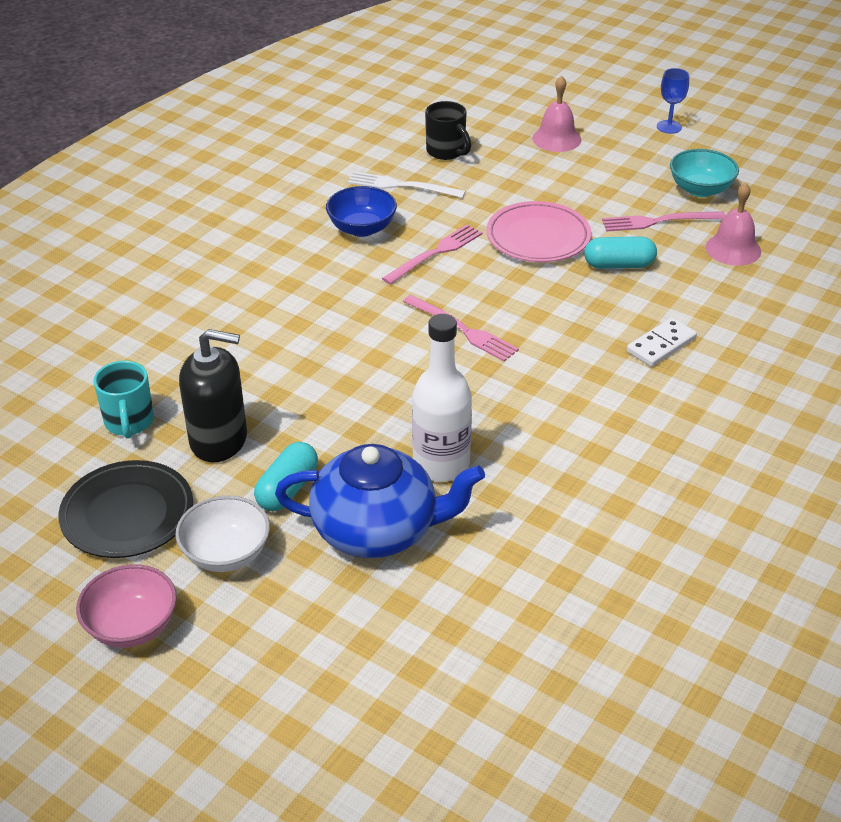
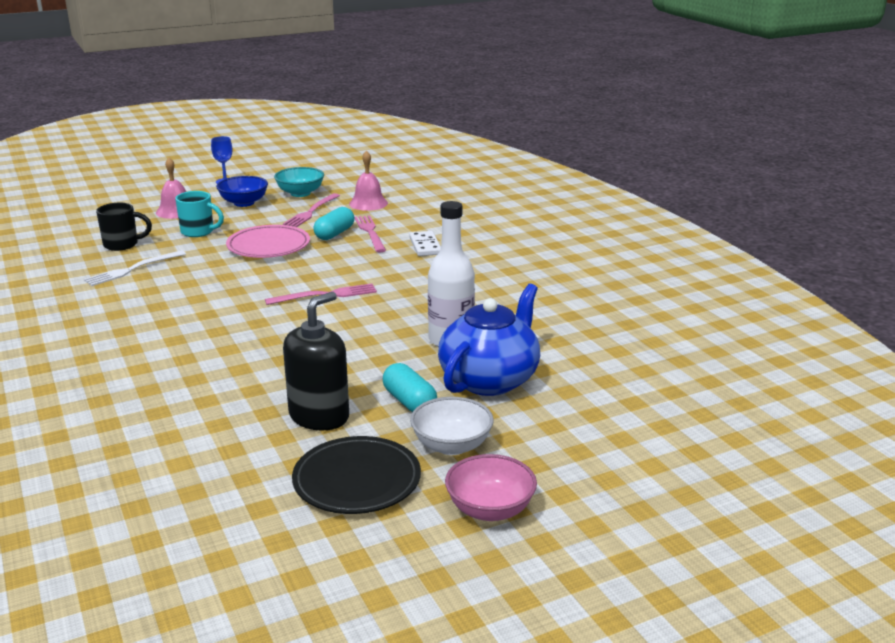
camera: 60 degrees left, 15 degrees down
turquoise mug [93,361,154,439] -> turquoise mug moved to [175,191,224,237]
blue bowl [326,186,397,237] -> blue bowl moved to [216,176,268,207]
pink fork [382,224,483,284] -> pink fork moved to [354,215,386,253]

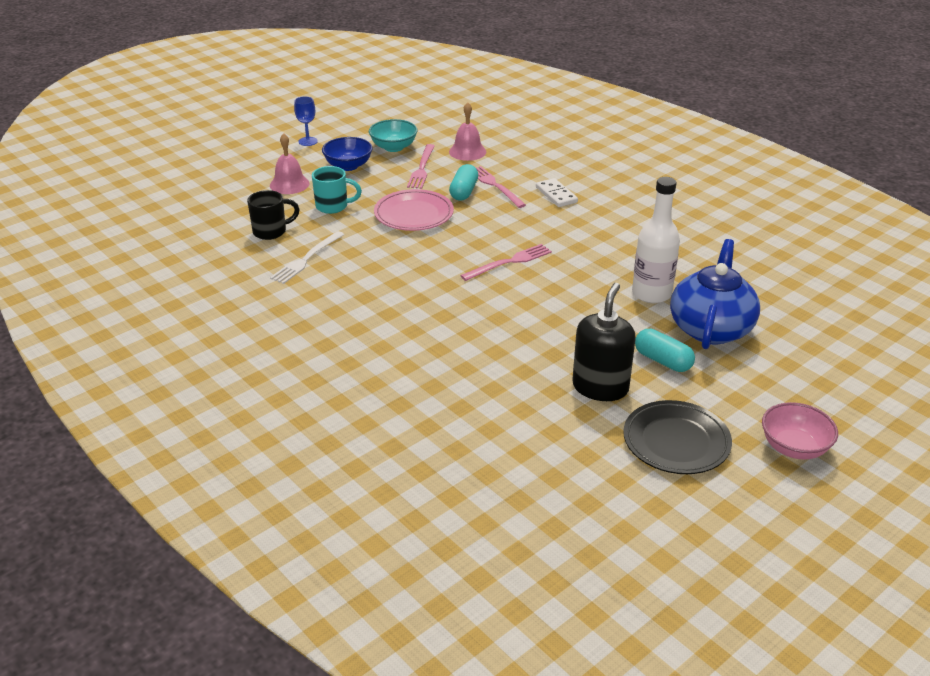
camera: 15 degrees left, 10 degrees up
white bowl [410,397,494,455] -> none

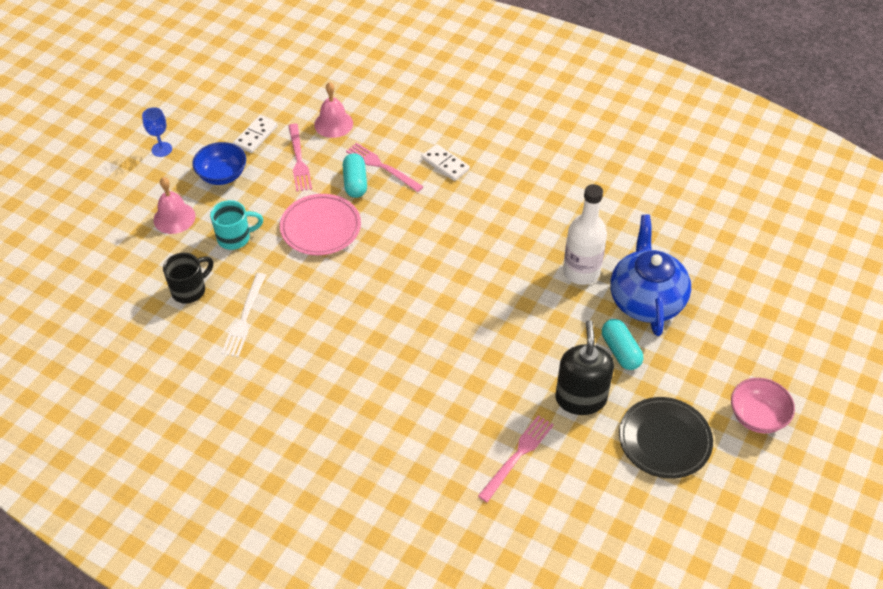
camera: 20 degrees left, 15 degrees up
turquoise bowl [369,119,418,152] -> white domino [233,116,278,153]
pink fork [460,244,552,281] -> pink fork moved to [478,415,554,503]
turquoise capsule [635,329,695,372] -> turquoise capsule turned 45 degrees clockwise [602,319,643,370]

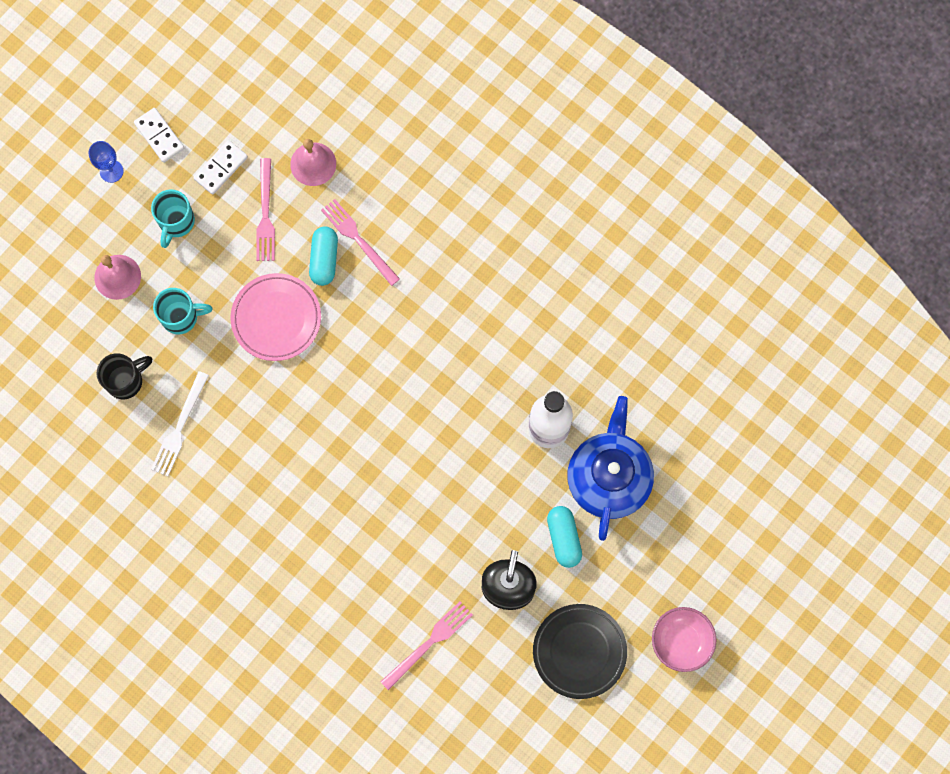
camera: 10 degrees right, 25 degrees up
blue bowl [192,142,246,185] -> turquoise mug [151,189,195,248]
white domino [422,144,470,181] -> white domino moved to [134,108,184,163]

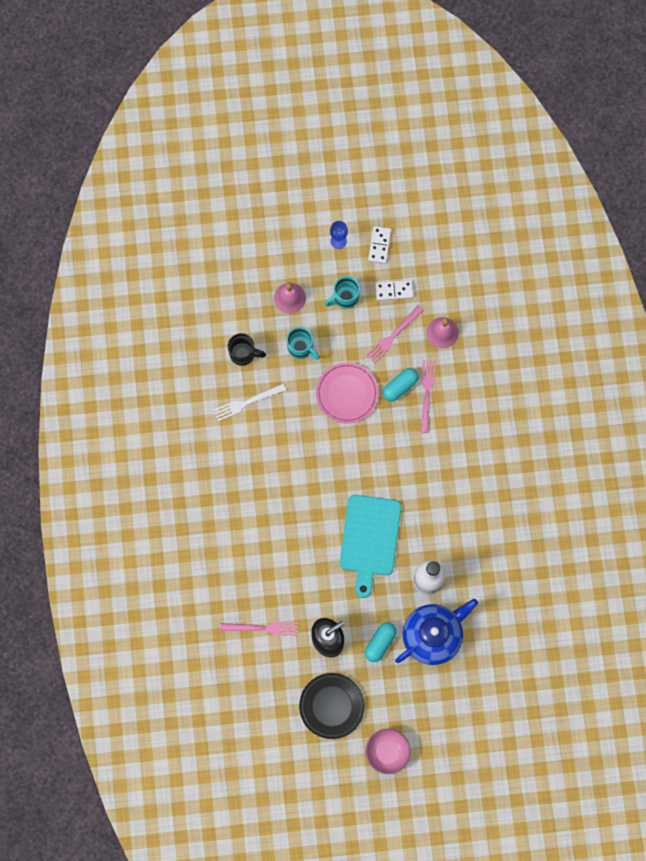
camera: 45 degrees right, 0 degrees up
none -> turquoise cutting board [340,495,401,598]

